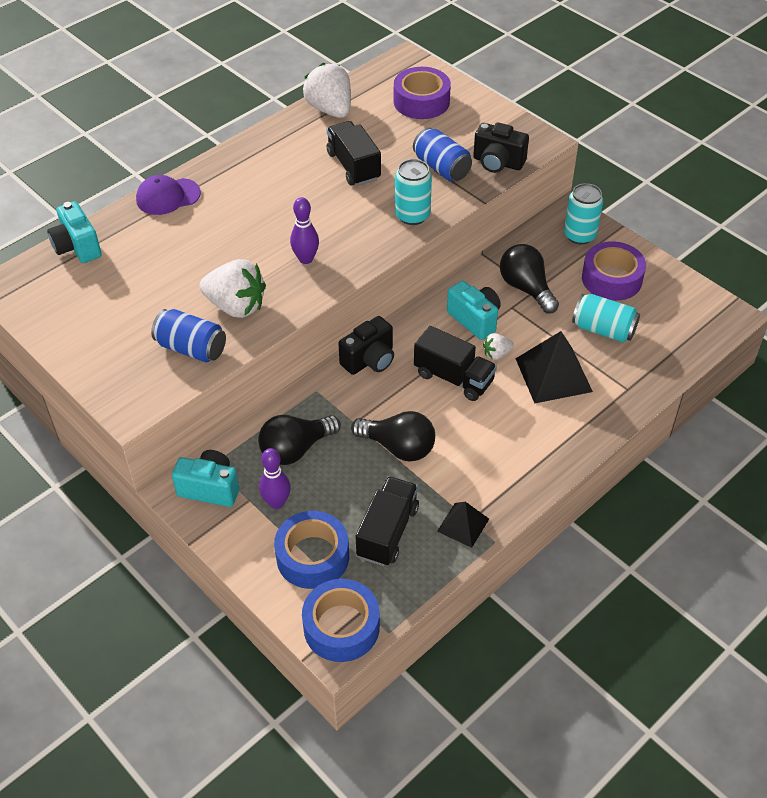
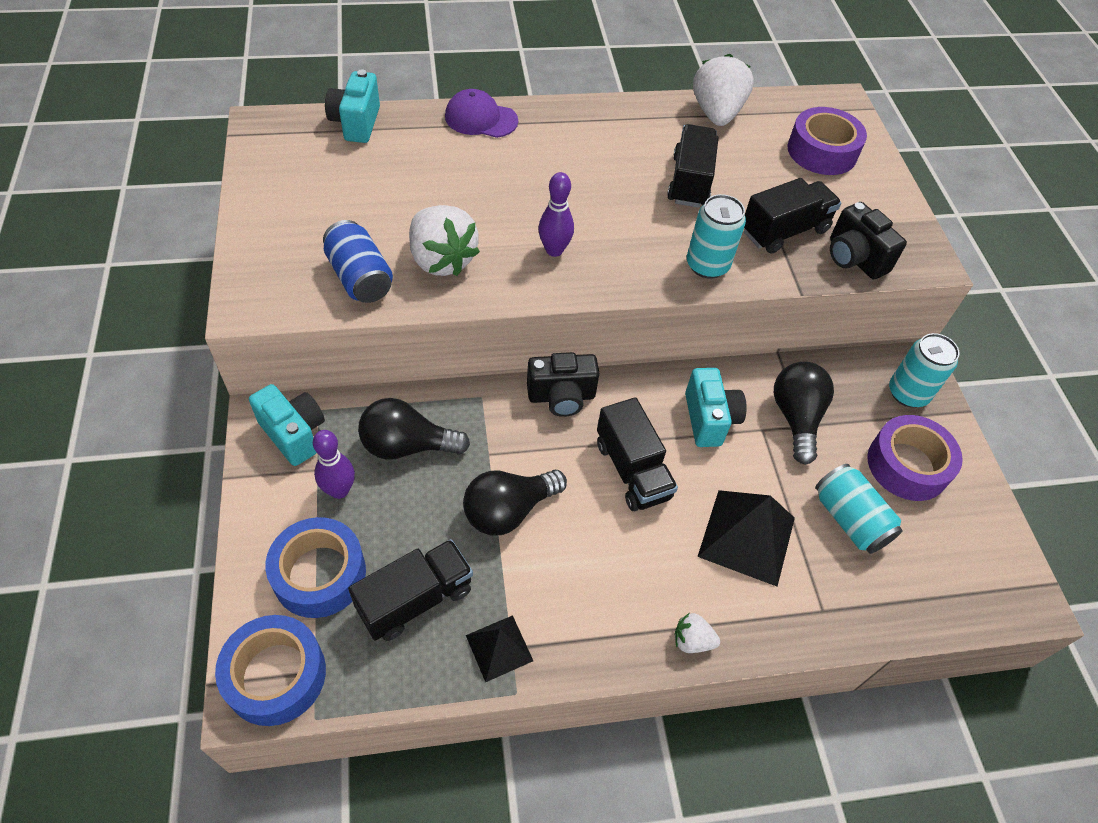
camera: 30 degrees right, 5 degrees up
black light bulb [351,411,435,462] -> black light bulb turned 90 degrees clockwise [463,470,567,535]
blue can [413,128,472,181] -> black truck [744,178,842,254]
white strawberry [483,333,514,360] -> white strawberry moved to [675,613,720,653]

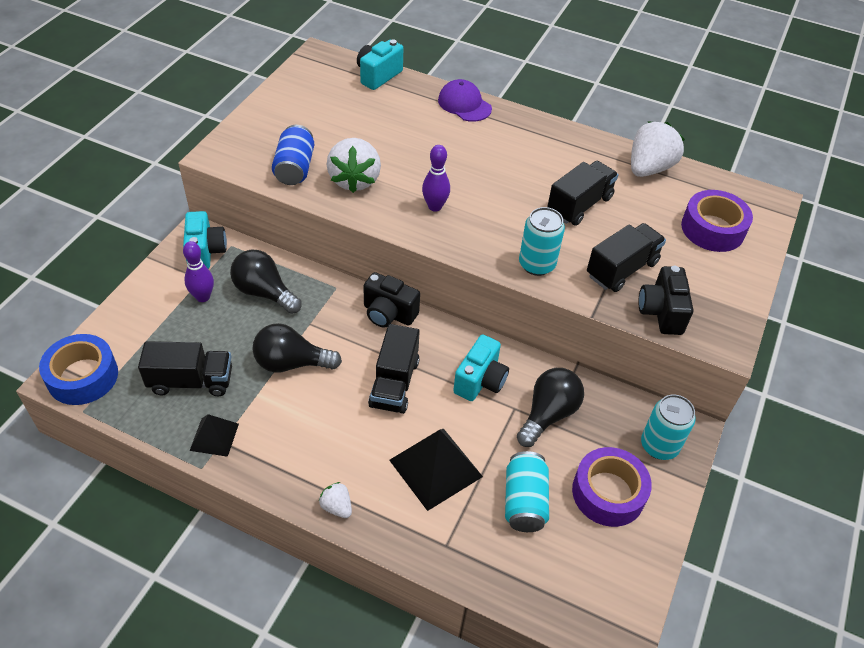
camera: 35 degrees right, 5 degrees down
blue tape [265,517,366,618] -> none
black truck [744,178,842,254] -> black truck turned 45 degrees counterclockwise [587,223,666,292]

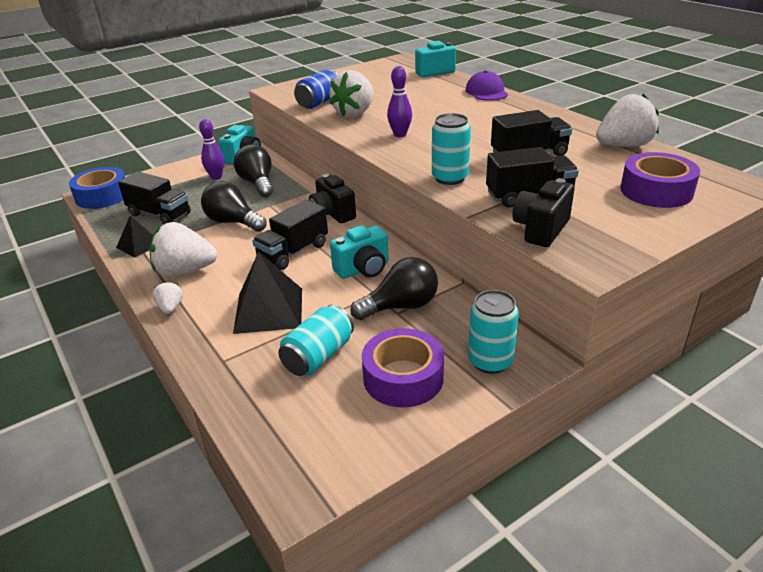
camera: 35 degrees right, 15 degrees down
none -> white strawberry [149,222,217,277]

